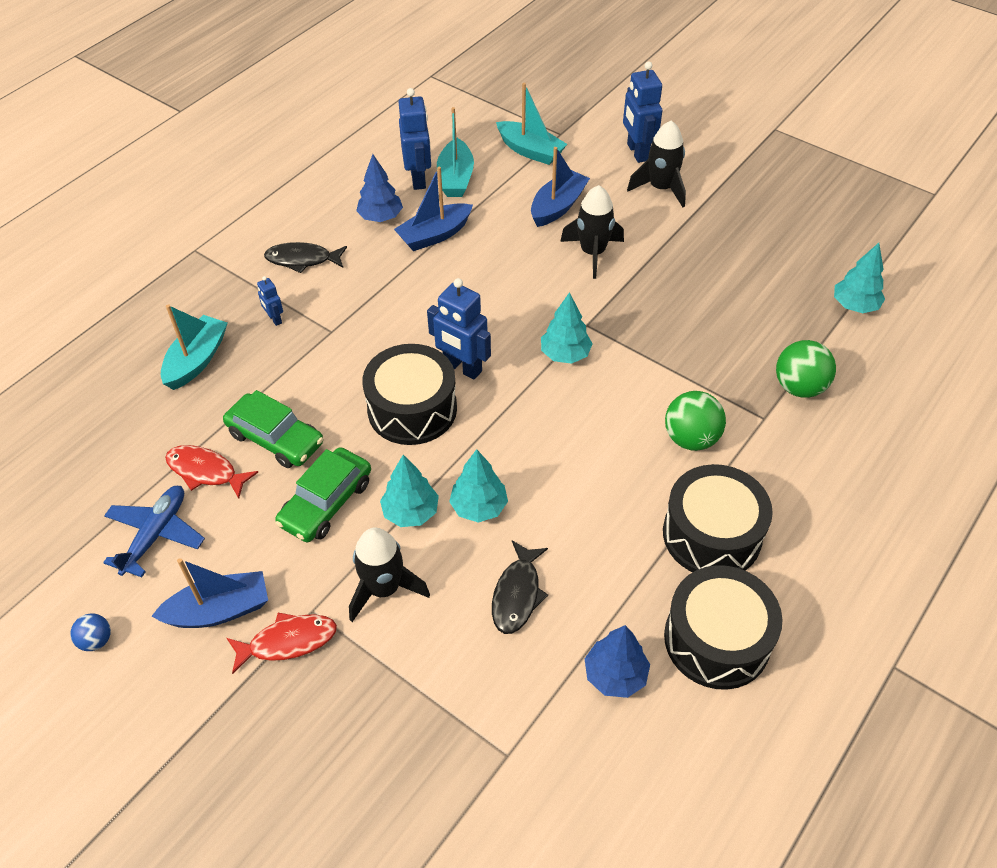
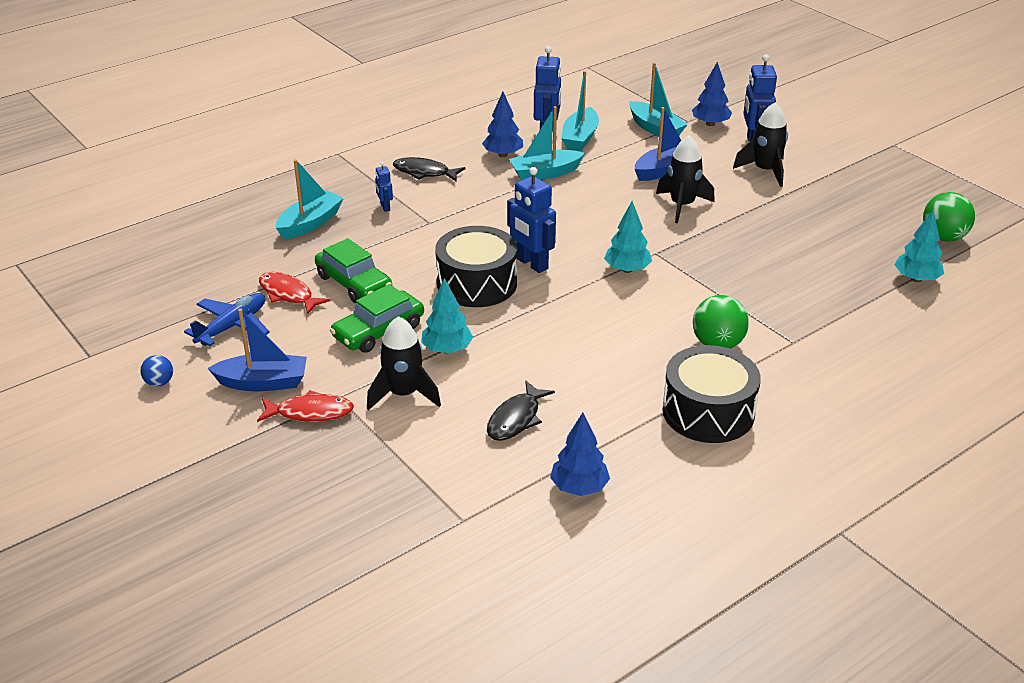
camera: 15 degrees right, 15 degrees down
blue boat [394,167,473,251] -> turquoise boat [509,106,585,180]
turquoise tree [449,449,508,523] -> none
black drum [664,565,783,690] -> none
green ball [776,340,836,398] -> green ball moved to [923,192,975,242]
none -> blue tree [692,62,732,126]

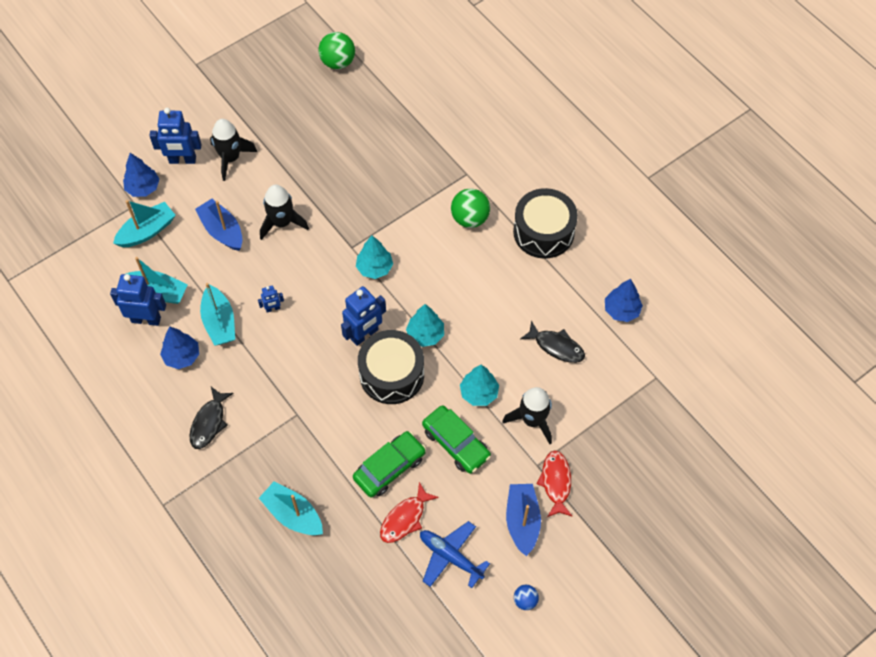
camera: 90 degrees left, 25 degrees up
blue robot [375,162,393,212] -> blue robot moved to [258,286,284,313]
turquoise tree [894,210,944,282] -> turquoise tree moved to [406,304,444,347]

